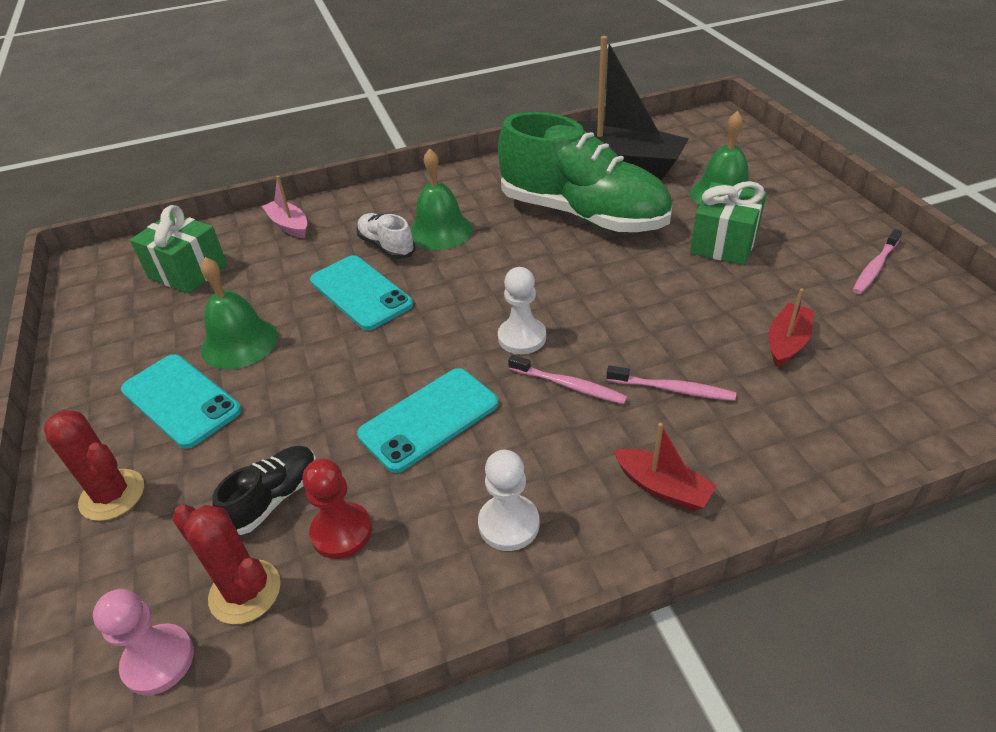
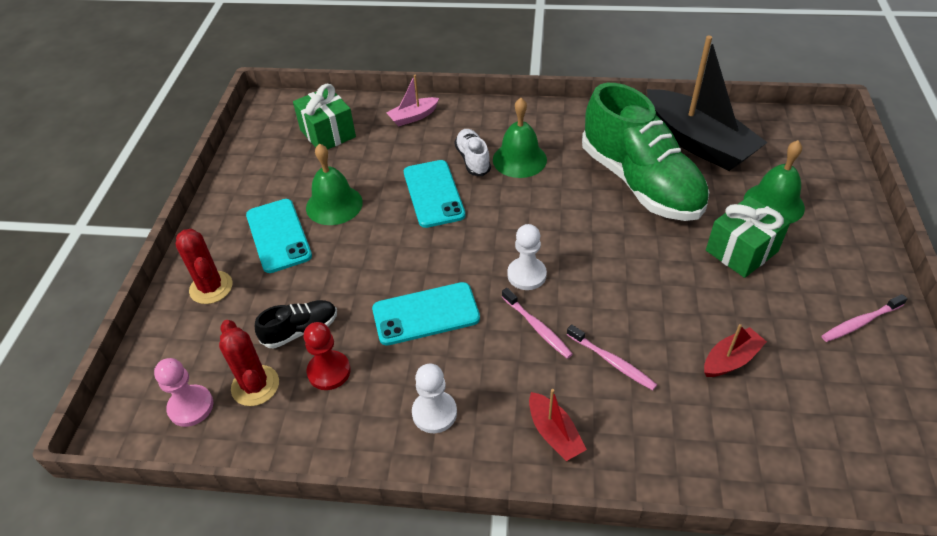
camera: 25 degrees right, 5 degrees up
pink boat [262,176,307,238] -> pink boat turned 105 degrees counterclockwise [386,75,439,126]

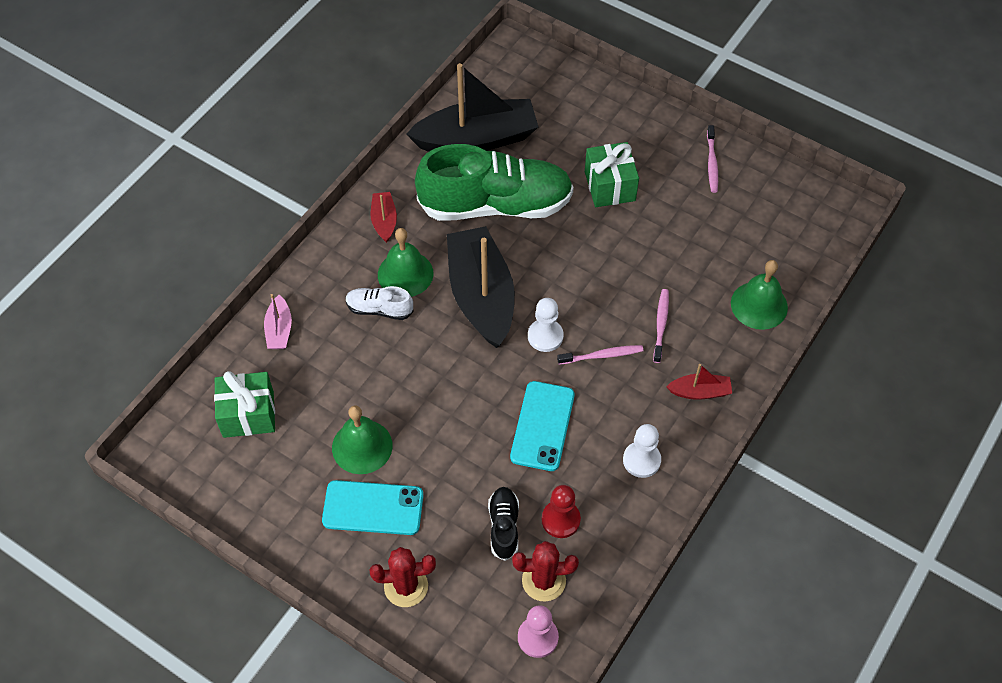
camera: 65 degrees left, 10 degrees up
turquoise phone [404,160,465,228] -> none
pink toothbrush [567,324,657,390] -> pink toothbrush turned 60 degrees counterclockwise [653,289,669,363]
red boat [704,324,767,377] -> red boat moved to [371,192,397,243]
green bell [744,140,805,224] -> green bell moved to [731,260,788,330]
none -> black boat [447,226,515,348]

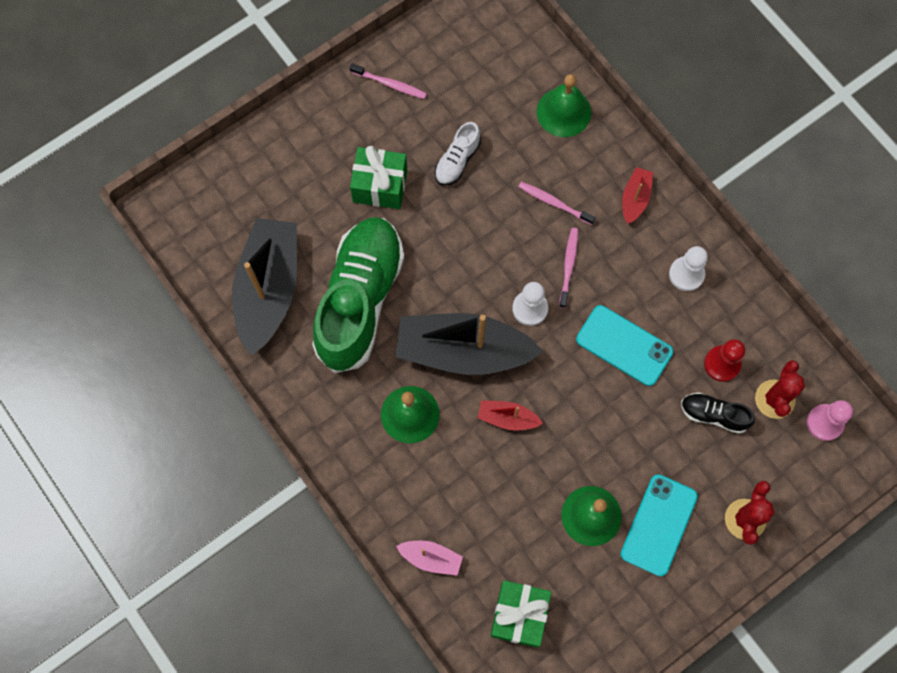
camera: 70 degrees left, 15 degrees up
white shoe [345,286,414,320] -> white shoe moved to [435,122,481,186]
red boat [371,192,397,243] -> red boat moved to [478,400,543,431]

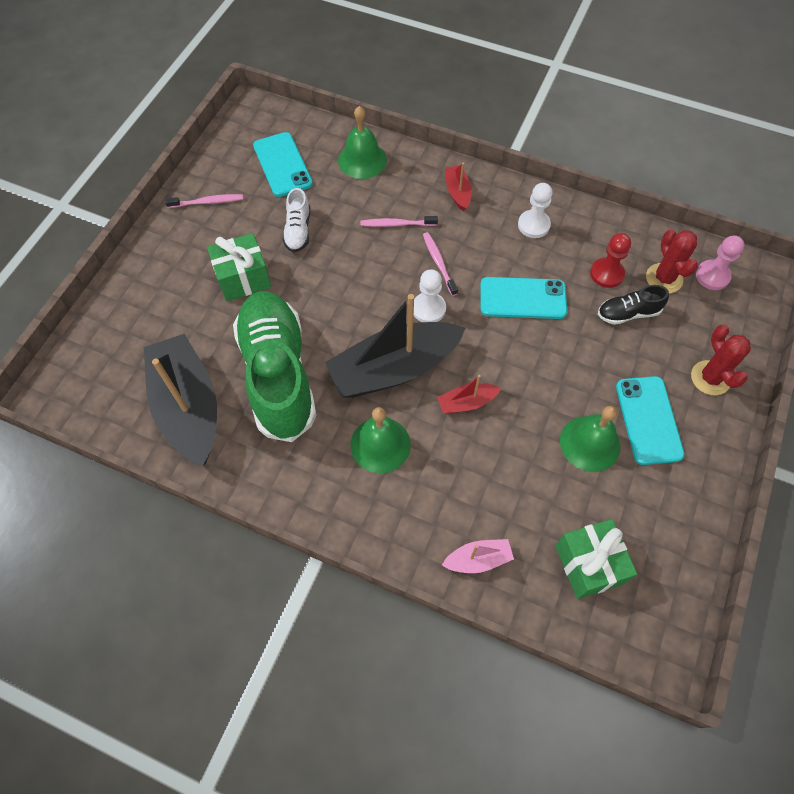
camera: 30 degrees left, 10 degrees down
none -> turquoise phone [253,132,313,197]

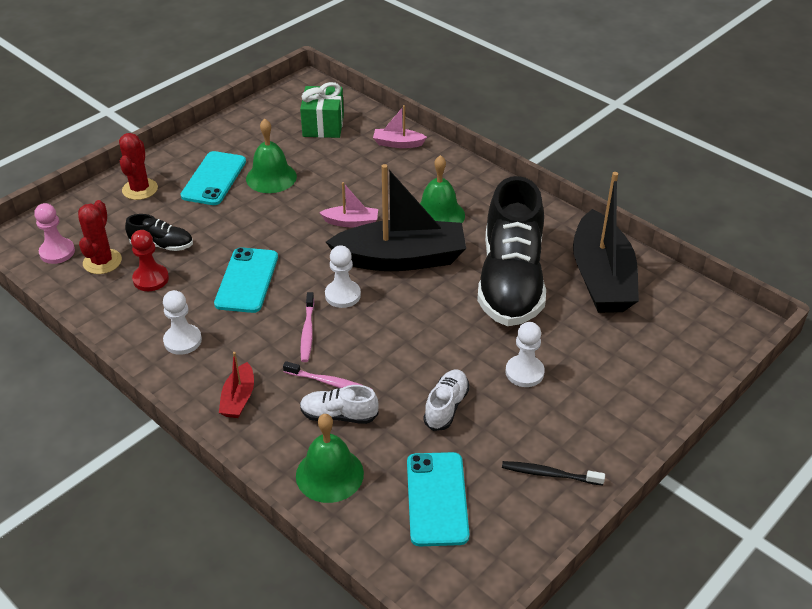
camera: 160 degrees left, 20 degrees down
pink toothbrush [165,194,243,208] -> black toothbrush [502,461,605,485]
green gift [207,233,271,301] -> white pawn [506,322,545,387]
green shoe [233,291,317,442] -> black shoe [477,176,546,326]
red boat [437,375,501,414] -> pink boat [319,182,378,227]
turquoise phone [480,277,567,319] -> turquoise phone turned 75 degrees clockwise [214,247,278,313]
none -> white shoe [300,385,379,424]

